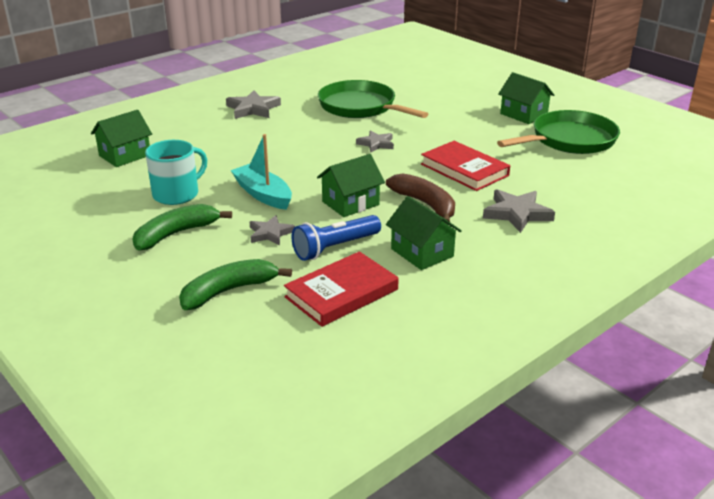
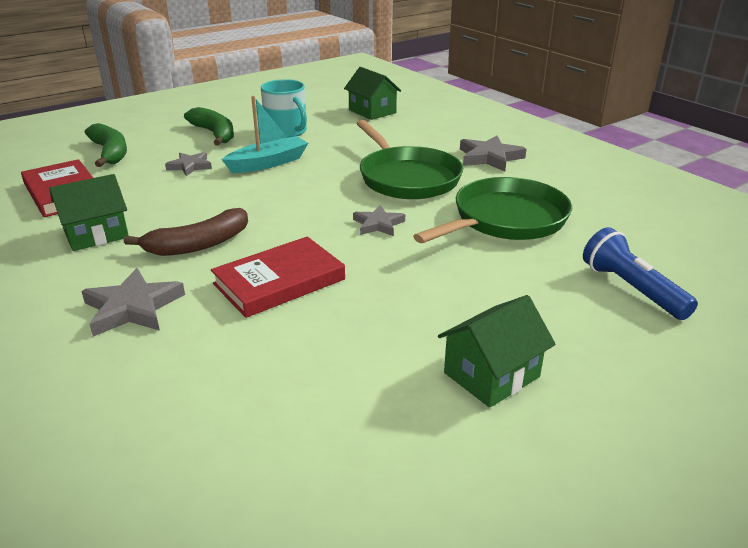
camera: 95 degrees right, 0 degrees up
blue flashlight [292,215,381,261] -> blue flashlight moved to [583,227,698,320]
green house [317,154,385,217] -> none
green pan [497,110,620,154] -> green pan moved to [357,120,463,199]

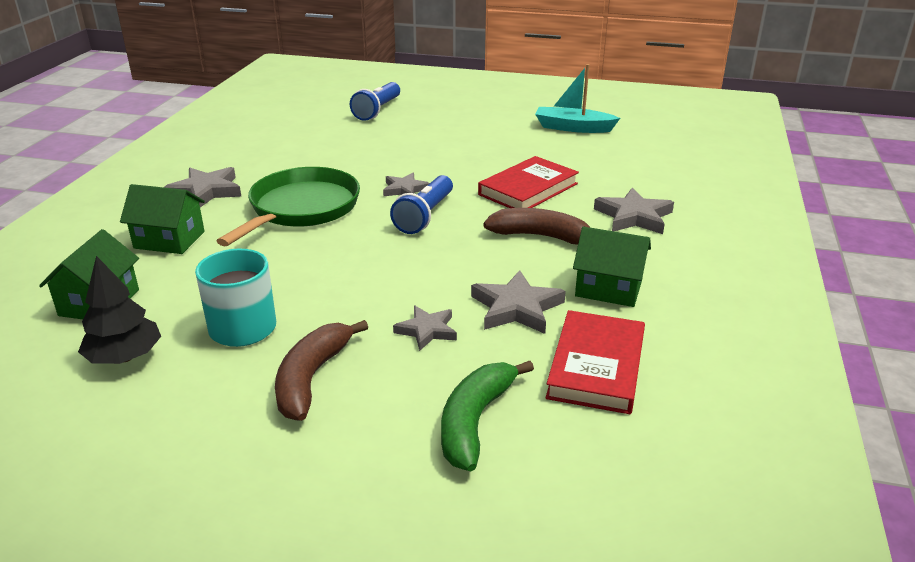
camera: 130 degrees left, 0 degrees up
green banana [184,107,234,145] -> brown banana [275,320,368,421]
red book [211,236,345,318] -> red book turned 60 degrees counterclockwise [478,156,579,208]
turquoise boat [222,96,308,173] -> turquoise boat moved to [535,64,620,133]
green pan [413,177,572,243] -> none
green house [438,295,556,408] -> green house moved to [120,184,205,254]
none -> black tree [78,256,161,364]
none -> blue flashlight [390,175,453,234]
none -> grey star [471,270,566,334]

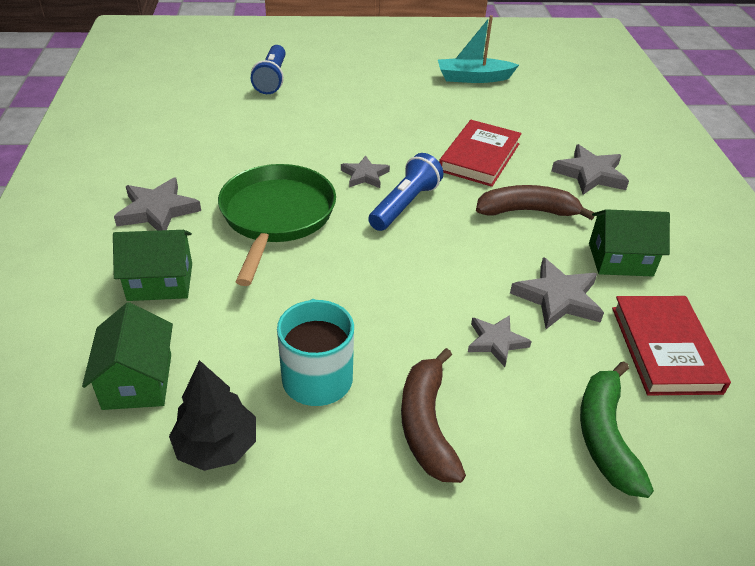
camera: 20 degrees left, 10 degrees up
blue flashlight [390,175,453,234] -> blue flashlight turned 150 degrees counterclockwise [368,153,443,231]

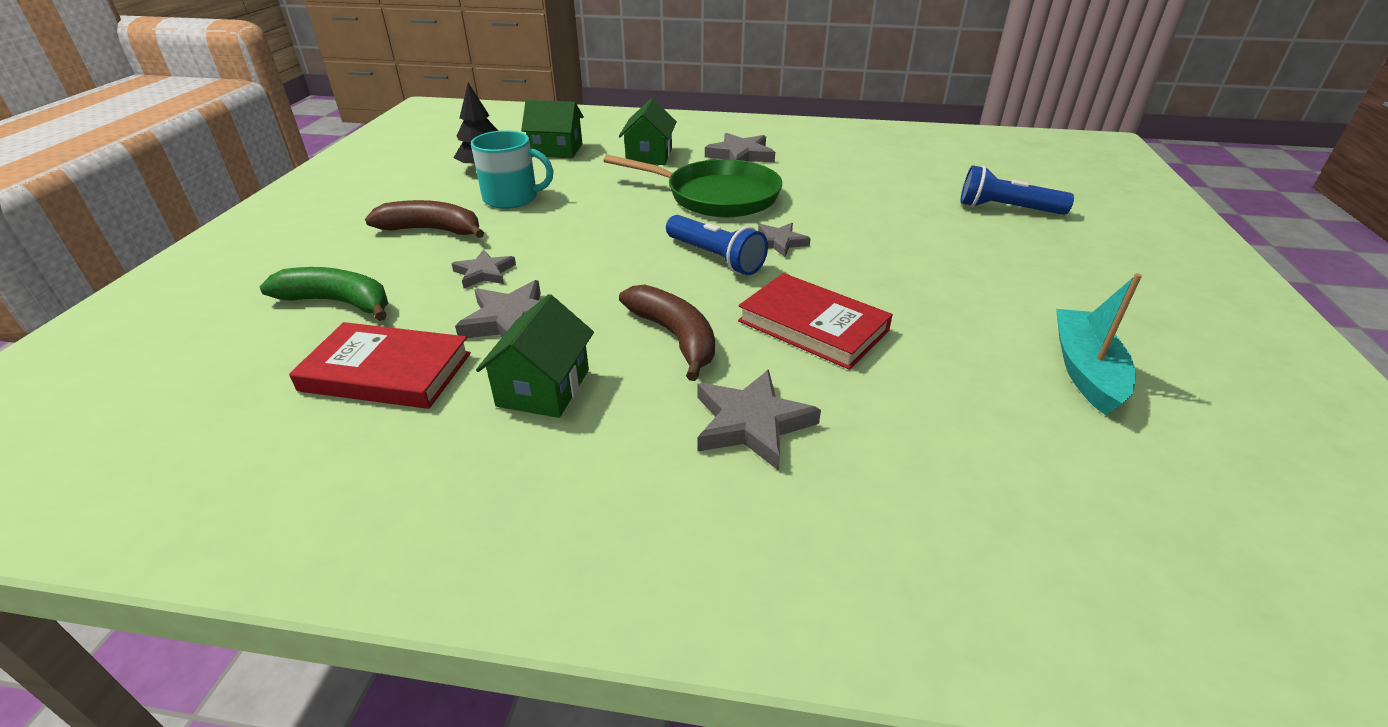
camera: 105 degrees right, 5 degrees down
brown banana [476,185,595,220] -> brown banana turned 45 degrees counterclockwise [619,285,715,381]

